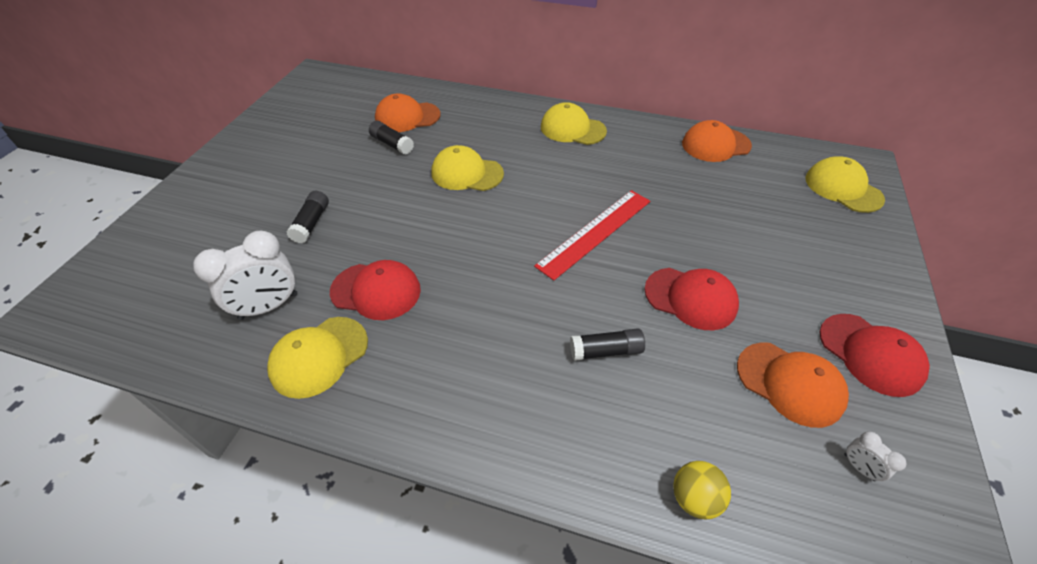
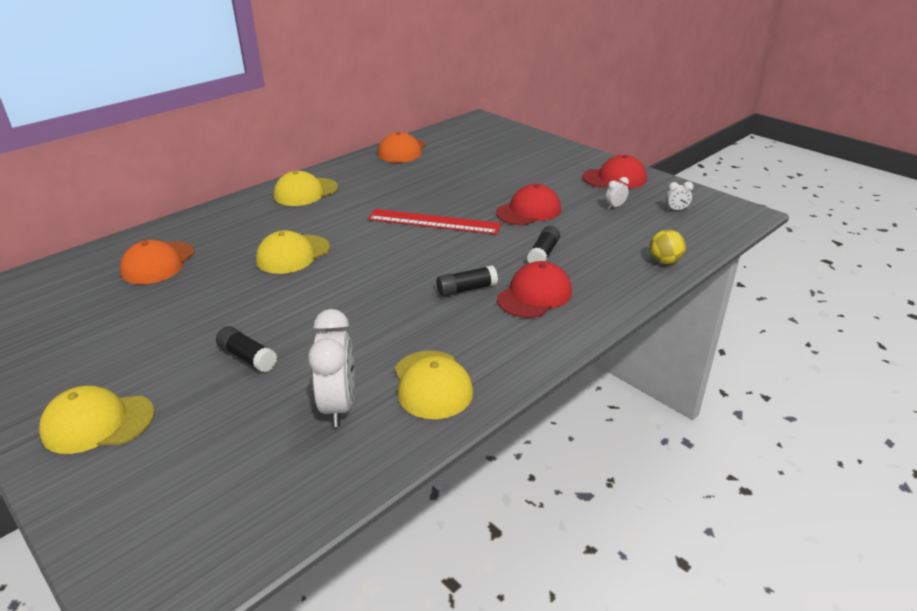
camera: 60 degrees left, 15 degrees down
red cap [330,260,421,320] -> red cap moved to [497,261,572,318]
black glue stick [369,121,414,155] -> black glue stick moved to [436,265,498,297]
red ruler [534,190,650,281] -> red ruler turned 60 degrees counterclockwise [368,209,502,235]
orange cap [737,342,849,428] -> white clock [606,177,629,209]
yellow cap [805,157,885,213] -> yellow cap moved to [39,386,155,454]

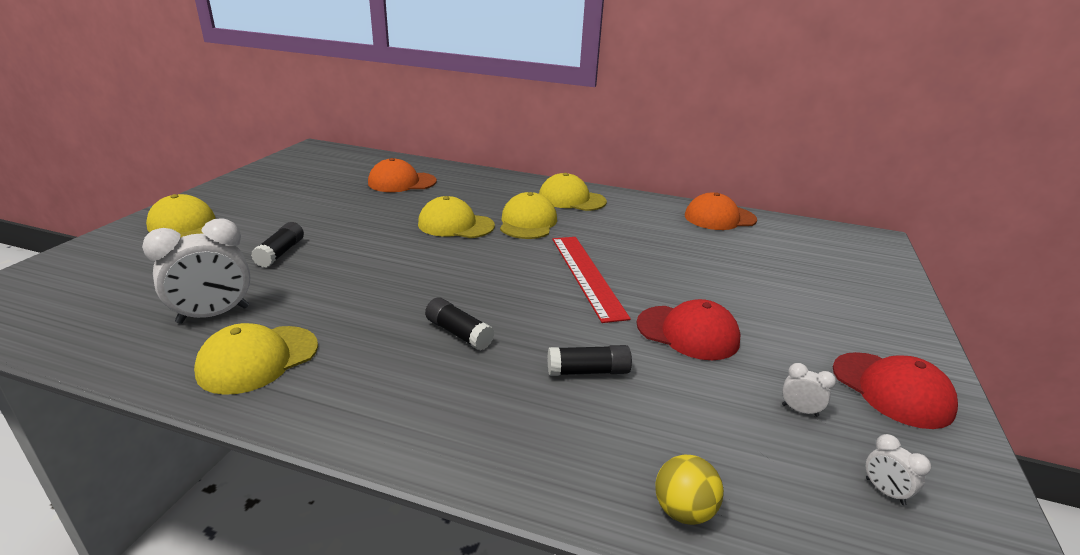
camera: 60 degrees right, 5 degrees down
red cap [497,261,572,318] -> none
none -> yellow cap [500,192,557,239]

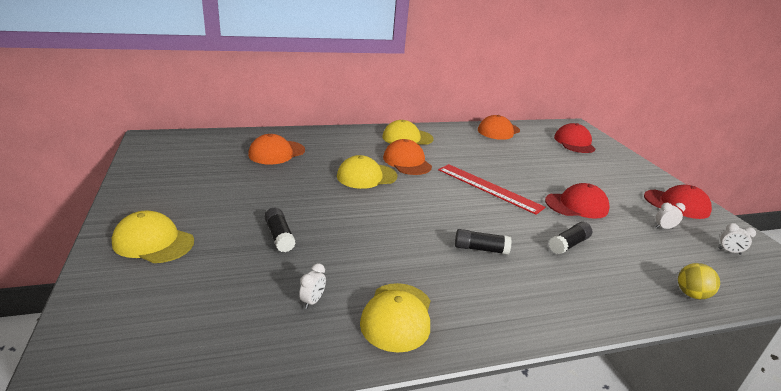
camera: 35 degrees left, 0 degrees up
white clock [142,218,250,324] -> white clock [299,263,326,309], size x0.46
yellow cap [500,192,557,239] -> orange cap [383,139,432,175]
none -> red cap [554,123,596,153]

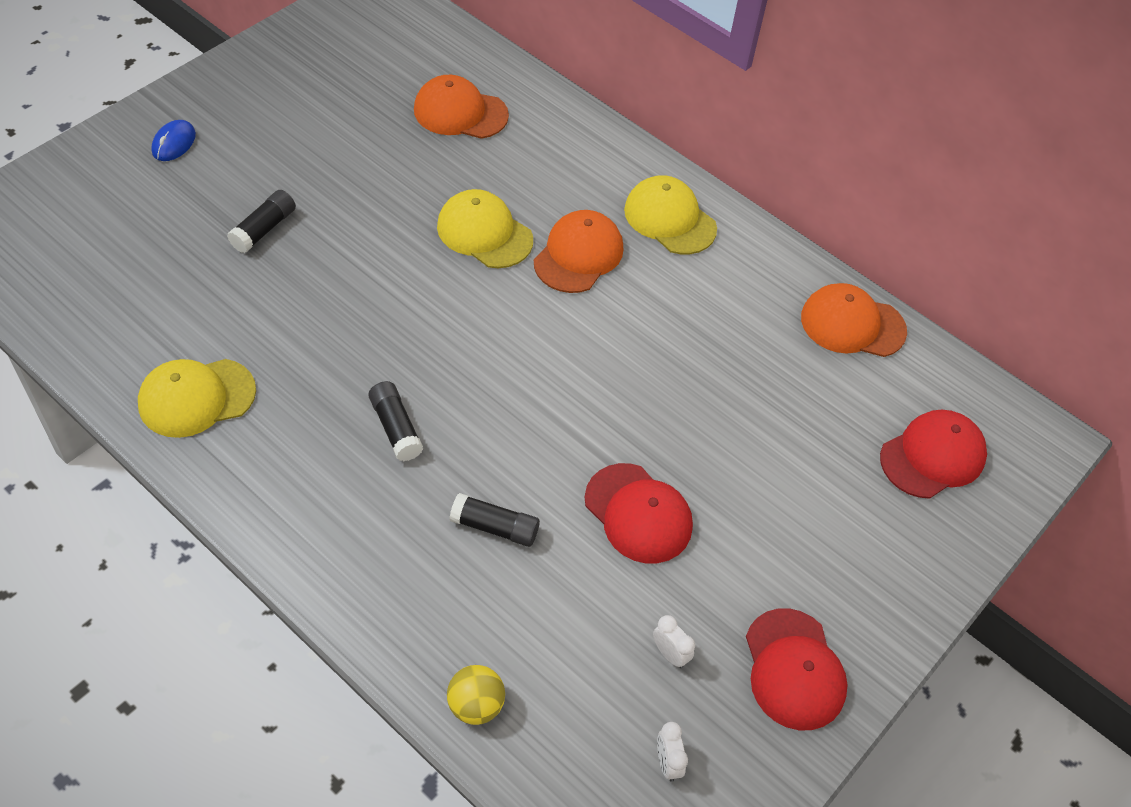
camera: 55 degrees right, 25 degrees up
yellow cap [112,210,194,263] -> blue mouse [151,120,196,161]
white clock [299,263,326,309] -> none
red ruler [438,164,545,215] -> none

